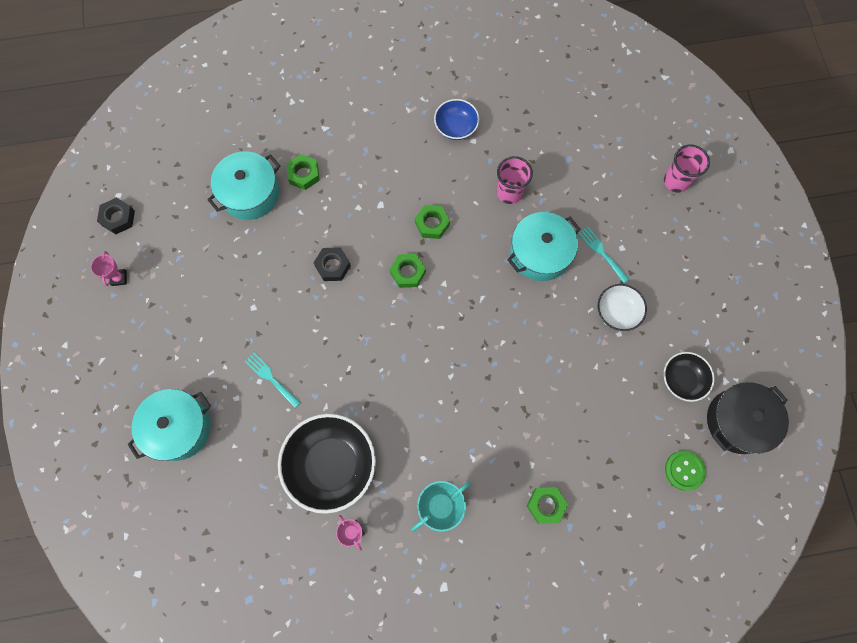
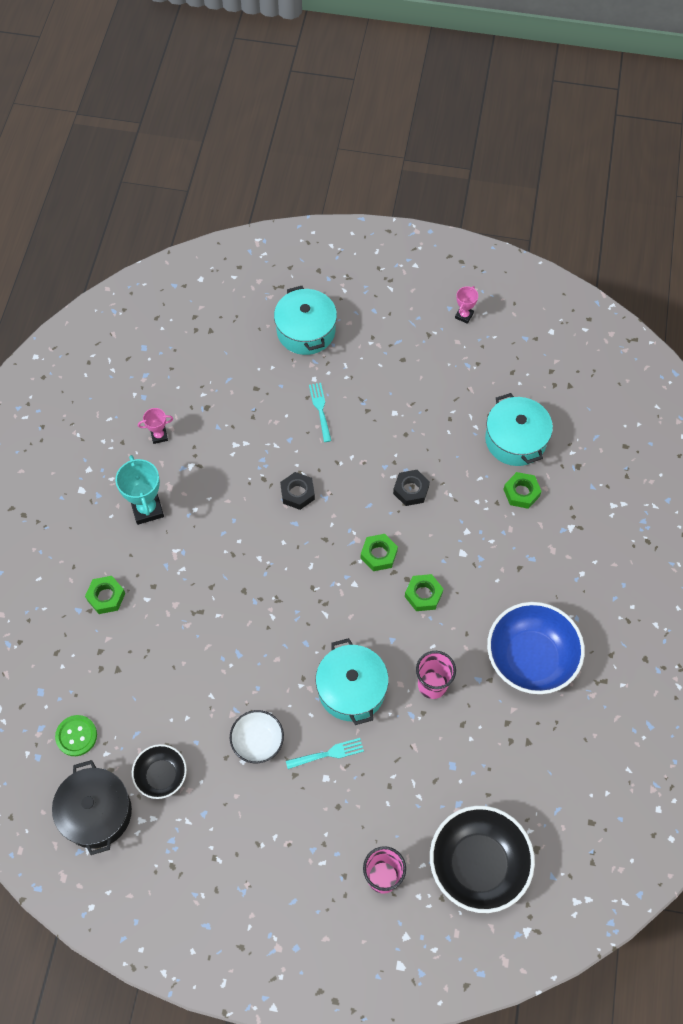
camera: 110 degrees right, 10 degrees down
pink trophy [91,251,127,286] -> pink trophy turned 75 degrees counterclockwise [455,286,478,324]
black nut [97,198,135,234] -> black nut moved to [280,472,315,510]
turquoise fork [245,353,301,408] -> turquoise fork turned 75 degrees counterclockwise [309,383,332,442]
black bowl [278,414,376,514] -> black bowl moved to [430,806,535,913]
blue bowl [434,99,479,140] -> blue bowl [487,602,585,694], size x1.83

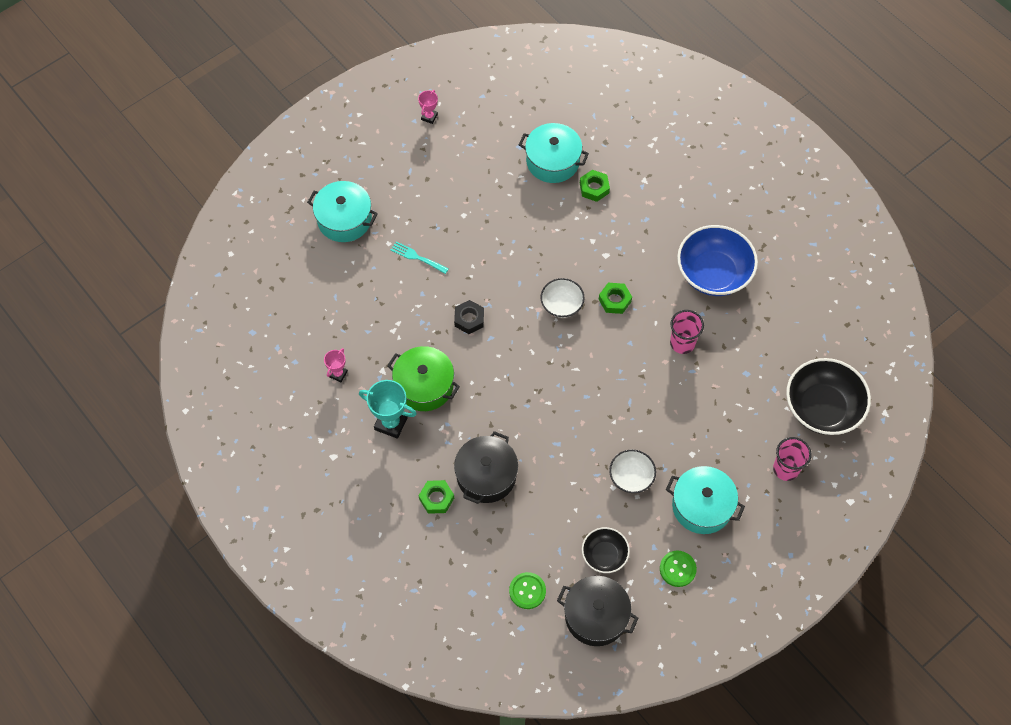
camera: 50 degrees left, 0 degrees up
turquoise fork [286,738,364,769] -> none
turquoise pot [316,638,389,725] -> turquoise pot moved to [666,466,745,534]
green nut [361,534,398,571] -> white bowl [540,278,585,318]
black nut [393,470,430,506] -> none
pink trophy [455,286,478,324] -> pink trophy turned 45 degrees clockwise [418,90,438,124]
none -> green pot [387,346,460,411]
none -> black pot [454,431,518,504]
none -> green button [660,551,697,587]

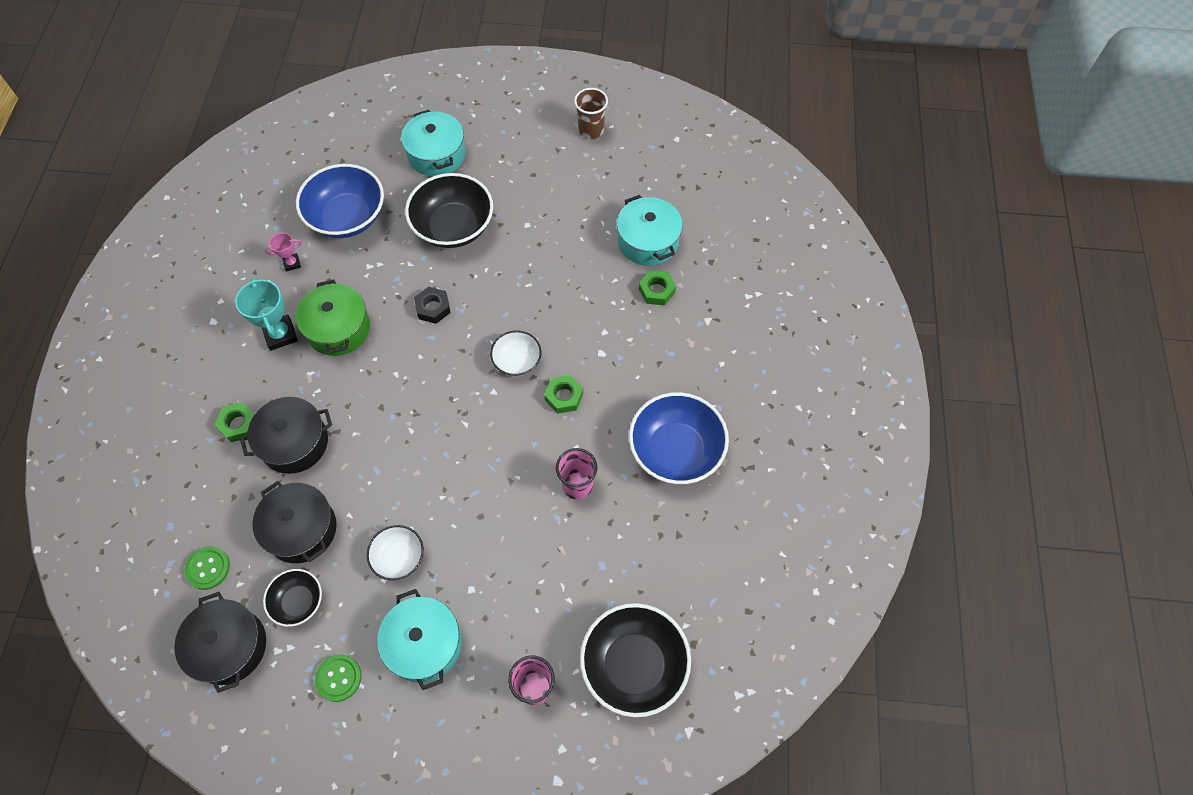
camera: 45 degrees right, 0 degrees up
turquoise fork [391,241,449,274] -> black bowl [405,173,493,248]
pink trophy [418,90,438,124] -> brown cup [574,88,608,139]
none -> black pot [252,481,337,563]
none -> blue bowl [296,164,384,238]

